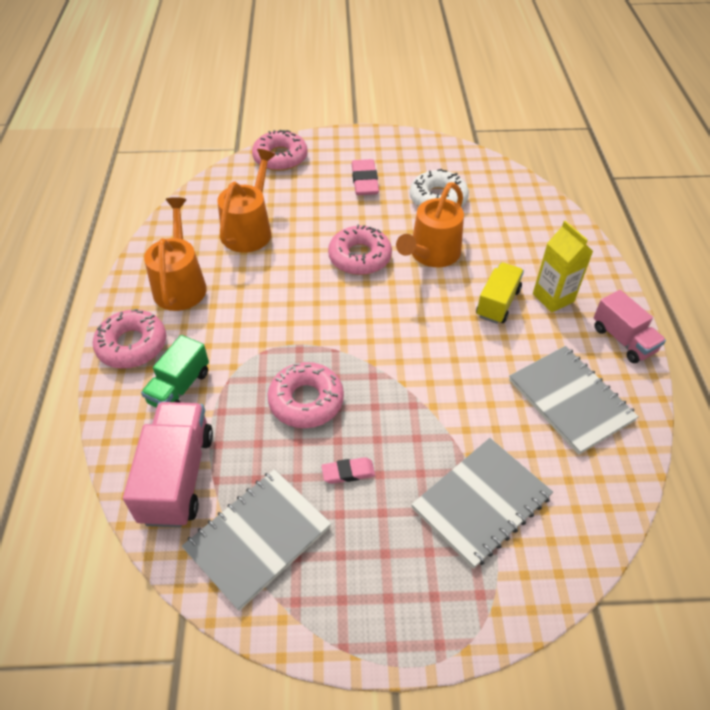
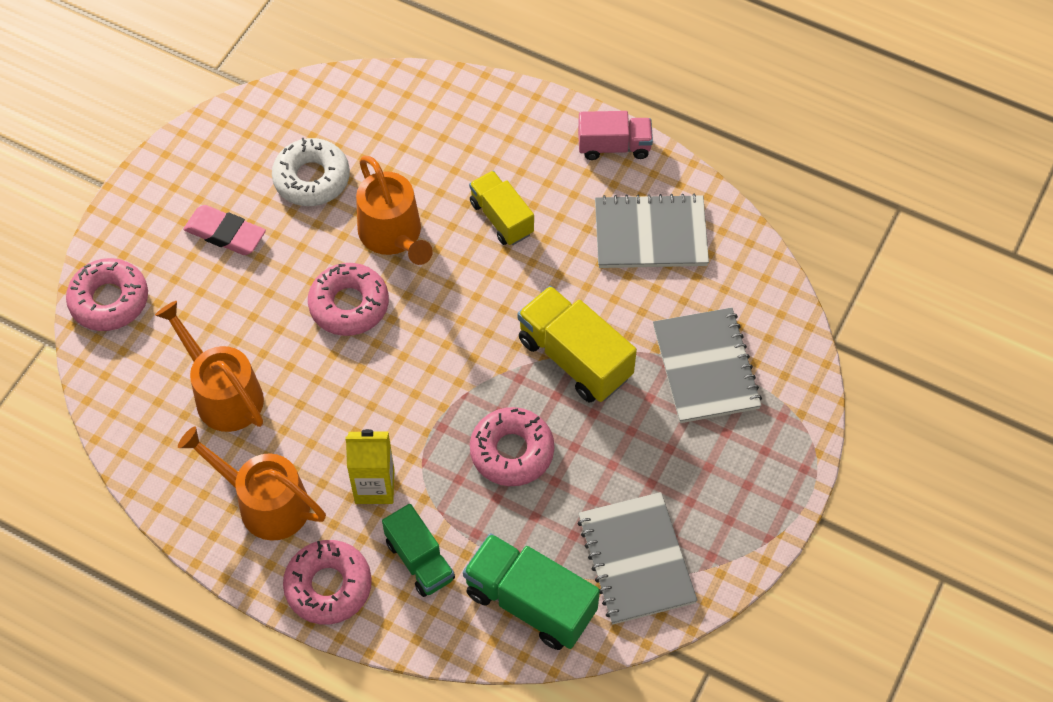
camera: 60 degrees left, 10 degrees up
pink truck [123,402,213,528] -> green truck [463,533,600,650]
pink eraser [321,457,375,484] -> none
yellow carton [533,221,593,312] -> yellow carton moved to [345,429,394,504]
none -> yellow truck [517,286,637,402]

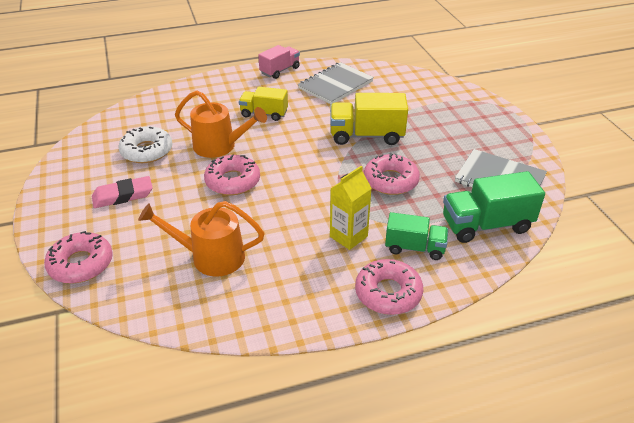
camera: 45 degrees left, 20 degrees down
orange watering can [178,427,326,541] -> none
grey notebook [653,308,762,423] -> none

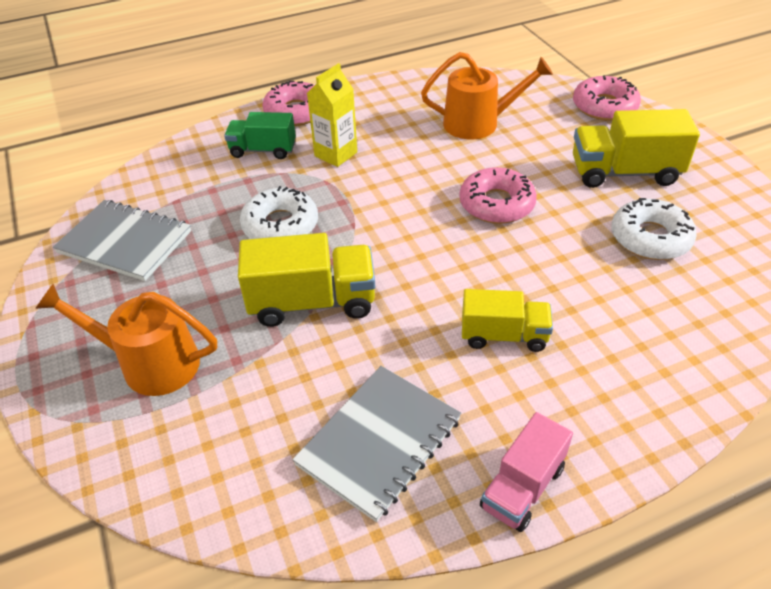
camera: 175 degrees right, 5 degrees up
pink eraser [92,176,153,208] -> yellow truck [573,109,700,188]
orange watering can [175,90,267,158] -> orange watering can moved to [35,284,217,396]
pink donut [364,153,420,195] -> white donut [240,186,318,239]
green truck [443,171,545,243] -> none

